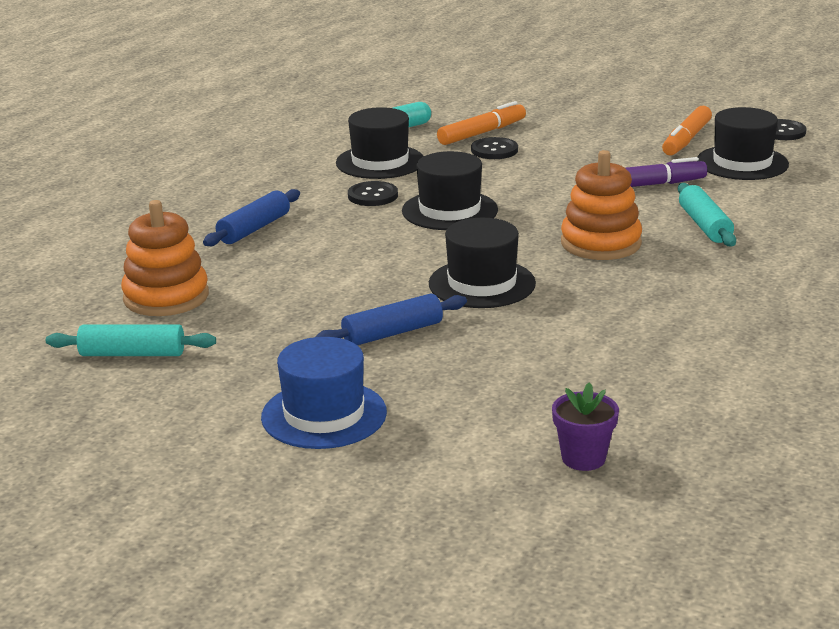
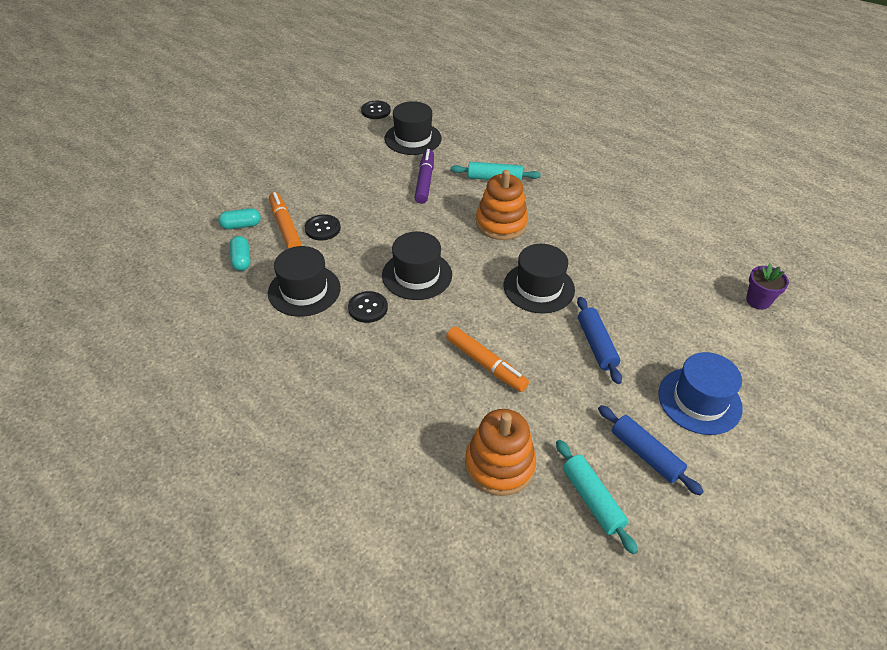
camera: 75 degrees left, 20 degrees up
turquoise rolling pin [46,324,216,356] -> turquoise rolling pin turned 45 degrees counterclockwise [556,440,638,554]
blue rolling pin [203,189,300,246] -> blue rolling pin moved to [598,405,704,495]
orange marker [662,106,712,155] -> orange marker moved to [446,326,529,392]
none -> turquoise capsule [218,208,261,229]

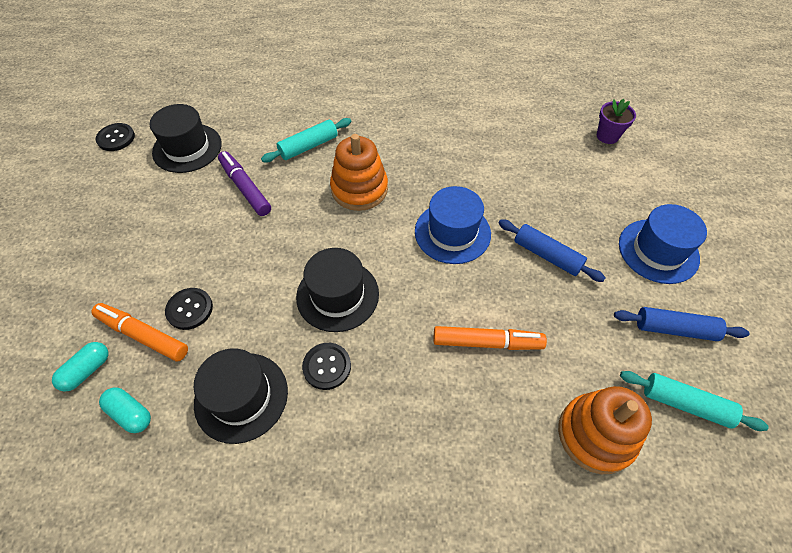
camera: 40 degrees left, 10 degrees up
black hat [504,244,575,313] -> blue hat [415,186,491,264]

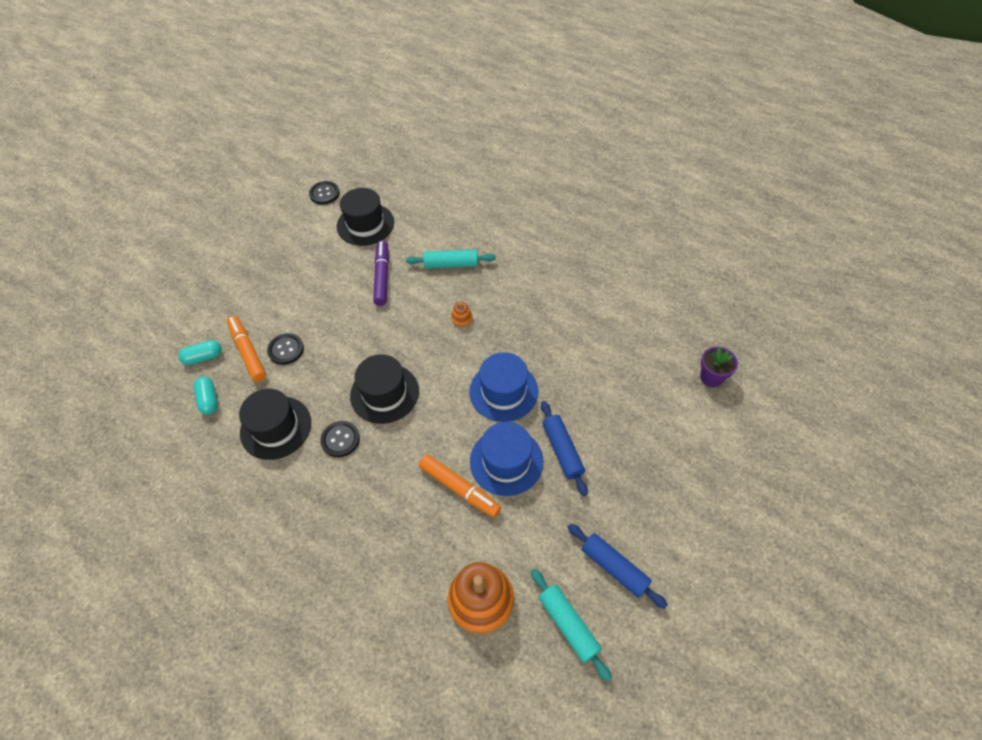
camera: 35 degrees right, 0 degrees up
orange stacking toy [330,134,388,211] -> orange stacking toy [451,302,473,328], size x0.42
blue hat [619,204,707,284] -> blue hat moved to [470,422,544,496]

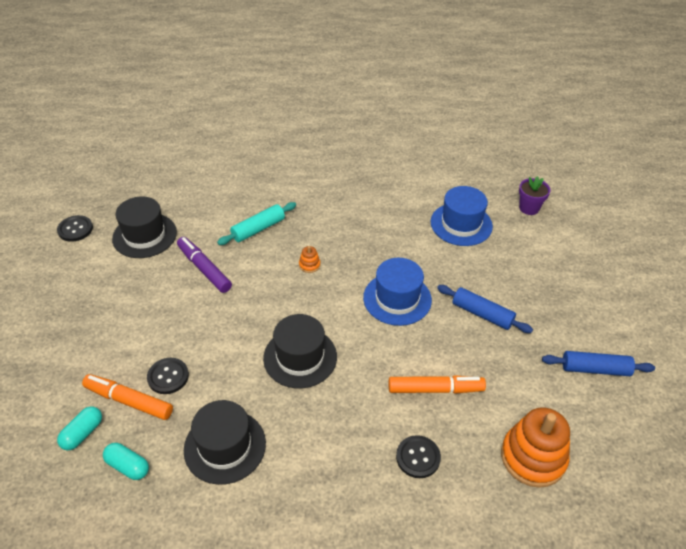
camera: 40 degrees left, 10 degrees down
black button [320,421,360,457] -> black button moved to [396,435,441,478]
blue hat [470,422,544,496] -> blue hat moved to [431,186,493,246]
turquoise rolling pin [531,569,612,682] -> none

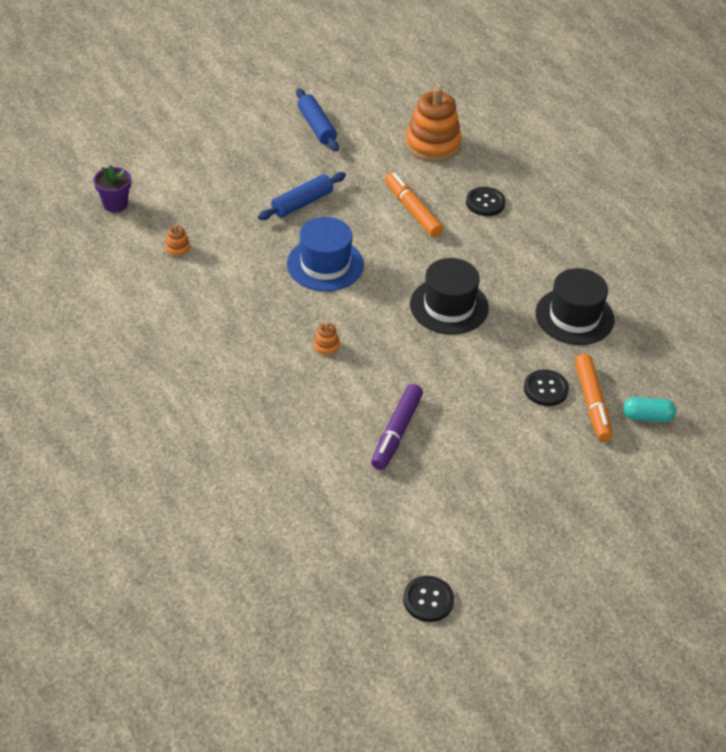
camera: 120 degrees left, 0 degrees up
turquoise capsule [103,443,149,480] -> none
black hat [112,196,177,258] -> none
turquoise rolling pin [217,202,296,245] -> none
blue hat [431,186,493,246] -> orange stacking toy [165,225,190,257]
blue rolling pin [437,285,533,333] -> blue rolling pin turned 45 degrees clockwise [258,172,346,220]

